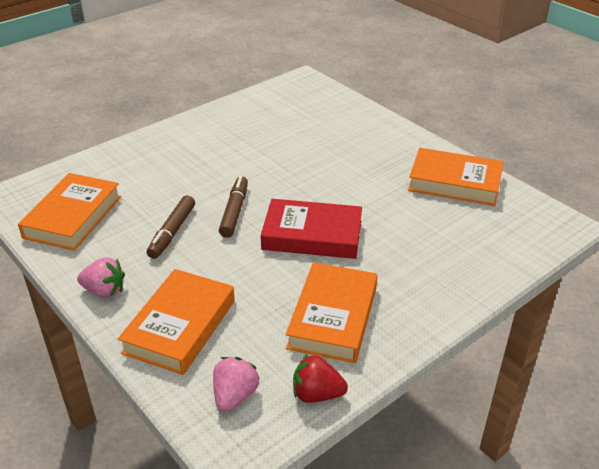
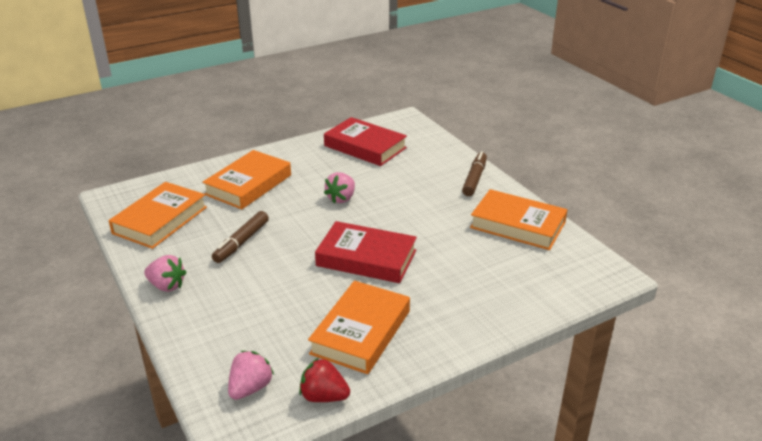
camera: 10 degrees right, 5 degrees down
orange book [118,269,235,375] -> orange book moved to [202,150,291,209]
brown marker [219,176,248,238] -> brown marker moved to [462,151,487,196]
none -> red book [324,117,407,166]
none -> pink strawberry [324,172,355,203]

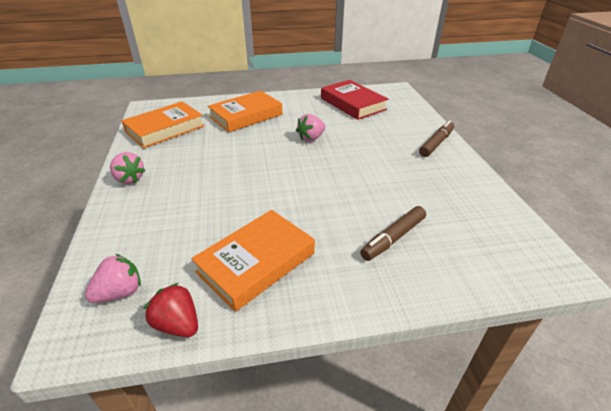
camera: 20 degrees right, 5 degrees up
brown marker [212,211,269,263] -> brown marker moved to [360,206,426,261]
red book [315,221,417,283] -> none
orange book [470,189,568,250] -> none

